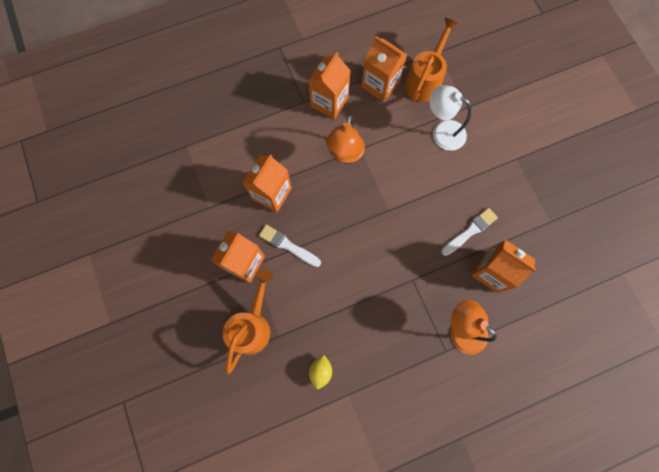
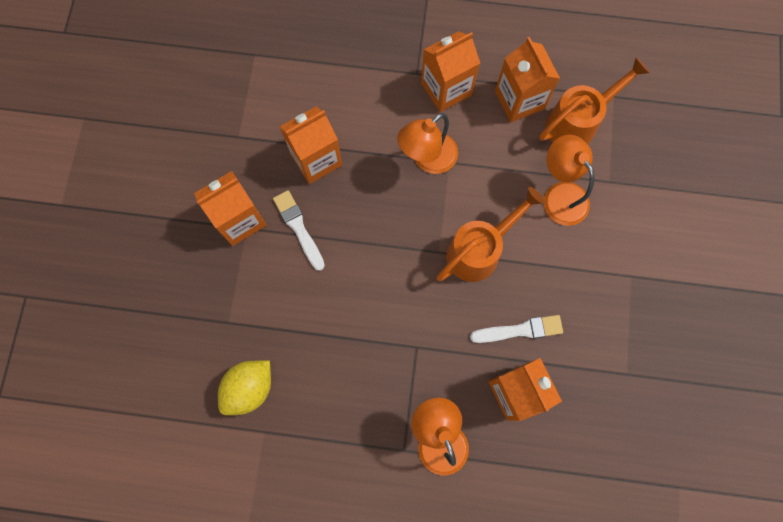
camera: 30 degrees right, 0 degrees up
orange watering can [223,270,273,374] -> orange watering can moved to [436,187,545,282]
yellow lemon [309,355,332,389] -> yellow lemon [218,360,271,415], size x1.57
white lamp [429,85,471,151] -> orange lamp [544,135,594,226]

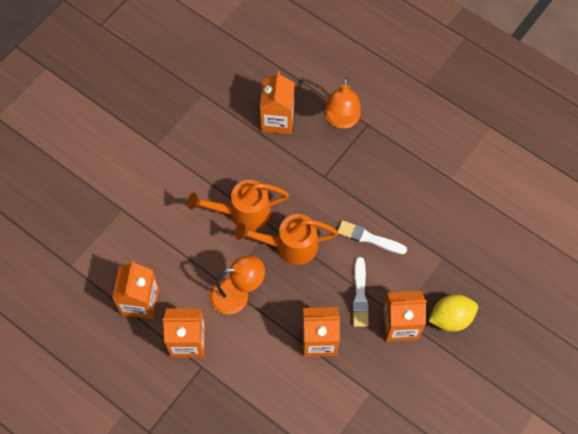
camera: 150 degrees left, 10 degrees down
yellow lemon [218,360,271,415] -> yellow lemon moved to [428,294,478,332]
white brush [470,315,563,343] -> white brush moved to [338,220,407,254]
orange watering can [539,57,650,144] -> orange watering can moved to [235,214,338,265]
orange lamp [544,135,594,226] -> none

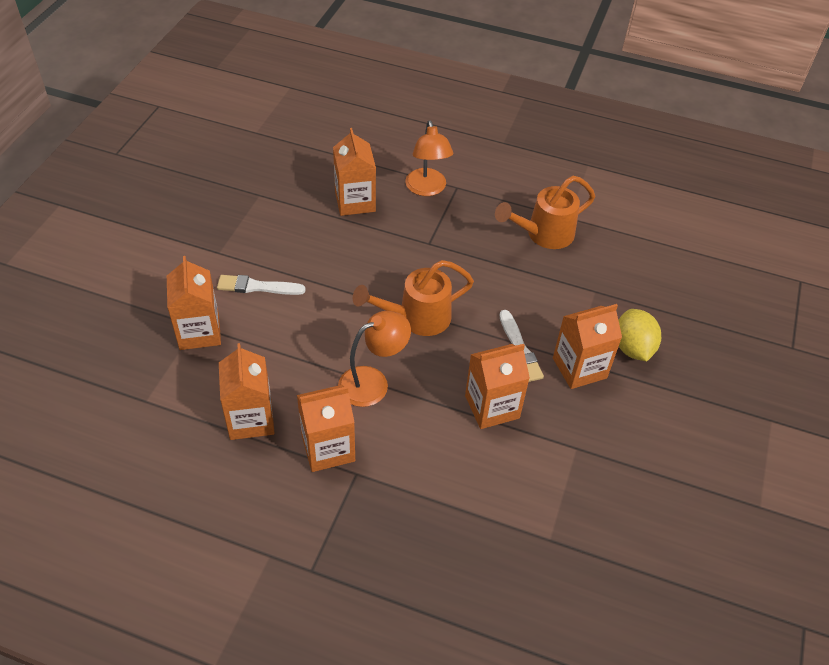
camera: 20 degrees left, 15 degrees down
orange watering can [187,180,289,231] -> orange watering can moved to [495,176,595,249]
white brush [338,220,407,254] -> white brush moved to [217,275,306,295]
yellow lemon [428,294,478,332] -> yellow lemon turned 60 degrees counterclockwise [618,309,661,361]
none -> orange carton [167,256,221,350]

